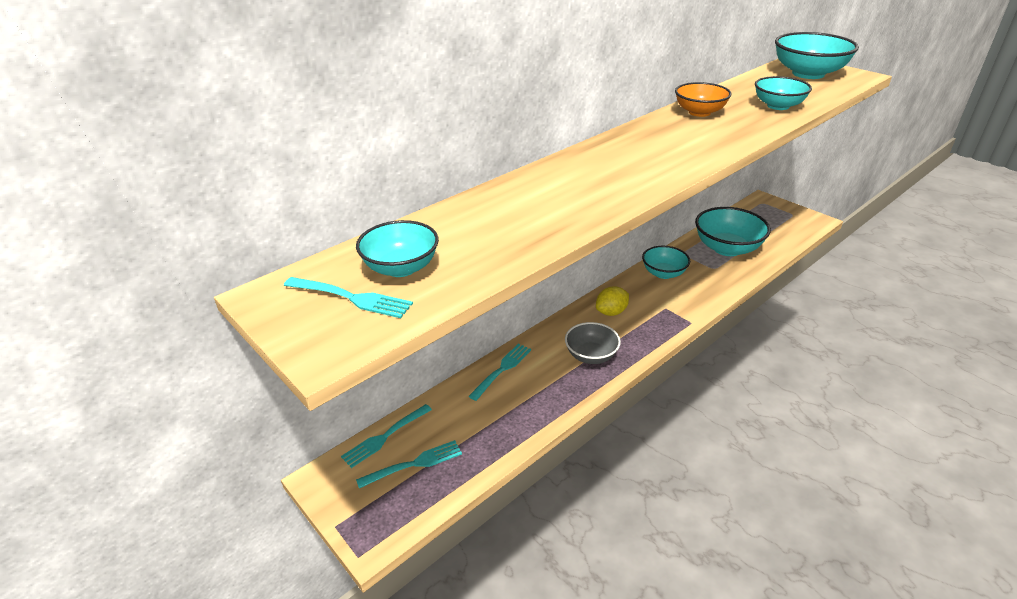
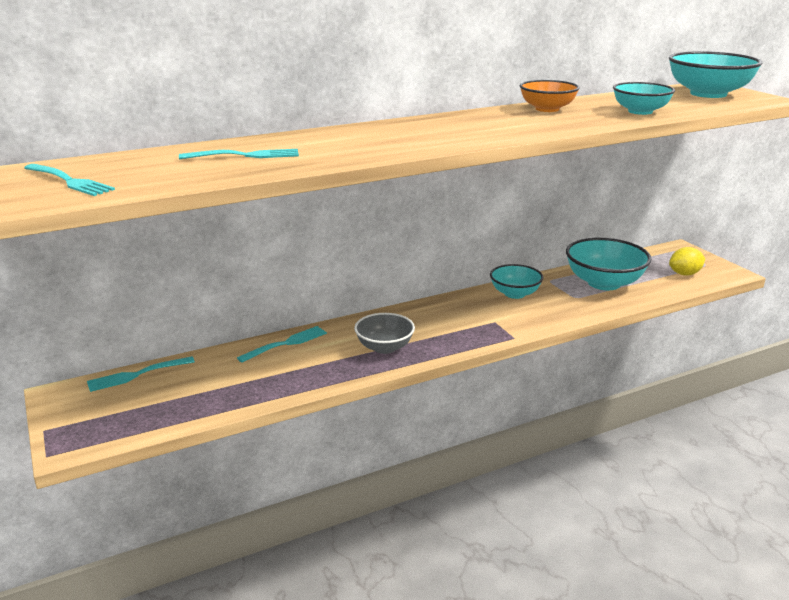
camera: 15 degrees right, 10 degrees down
turquoise bowl [356,220,439,277] -> none
turquoise fork [356,440,462,488] -> turquoise fork moved to [179,149,299,159]
yellow lemon [596,286,629,316] -> yellow lemon moved to [669,247,705,275]

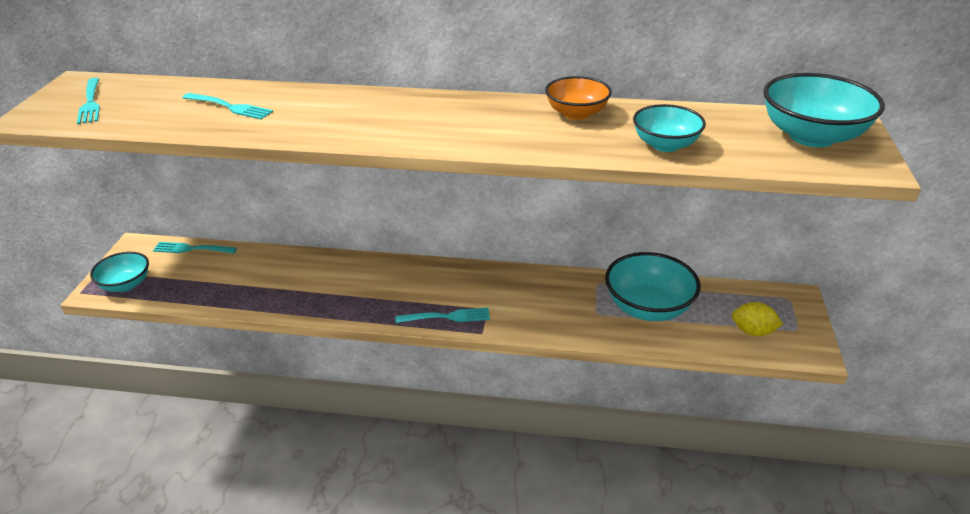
camera: 35 degrees right, 10 degrees up
turquoise fork [237,326,327,363] -> turquoise fork moved to [396,308,490,323]
grey bowl [354,313,415,354] -> none
turquoise bowl [490,264,543,299] -> turquoise bowl moved to [90,252,149,292]

